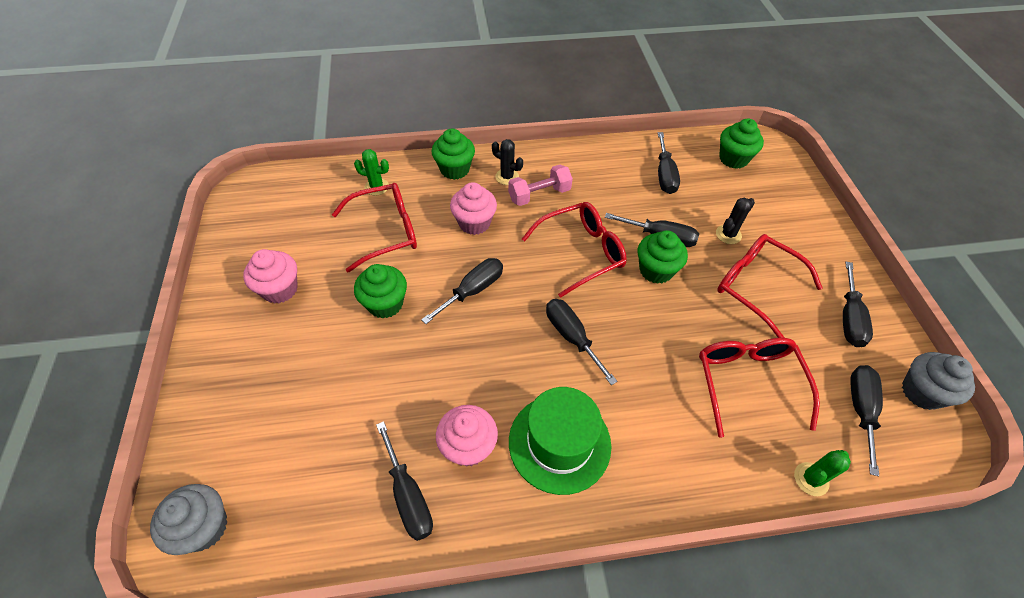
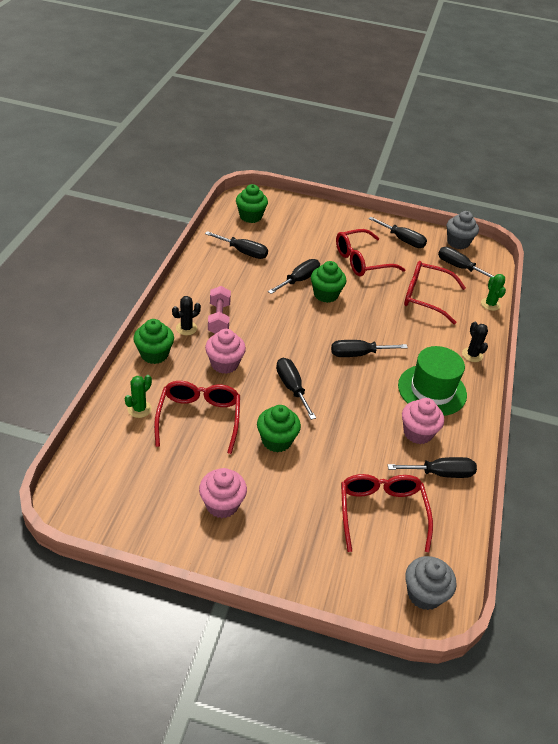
camera: 70 degrees left, 10 degrees down
red glasses [522,202,627,298] -> red glasses moved to [341,474,433,552]
black cactus [716,198,755,244] -> black cactus moved to [462,322,488,362]

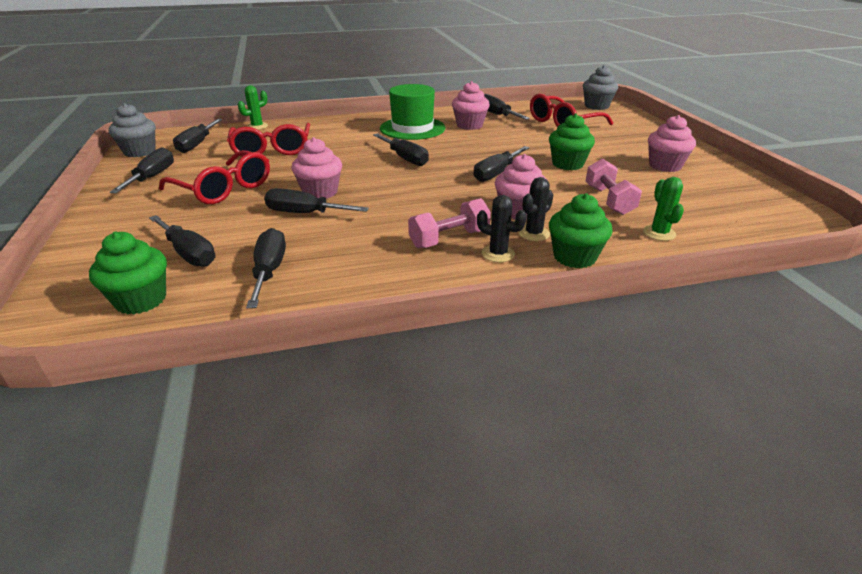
camera: 115 degrees left, 10 degrees down
green cactus [125,375,152,418] -> green cactus turned 75 degrees clockwise [643,177,684,241]
red glasses [154,381,240,454] -> pink dumbbell [586,159,642,215]
green cupcake [311,261,346,303] -> pink cupcake [292,137,342,199]
black cactus [462,322,488,362] -> black cactus moved to [518,177,553,241]
none -> black screwdriver [149,215,216,267]

